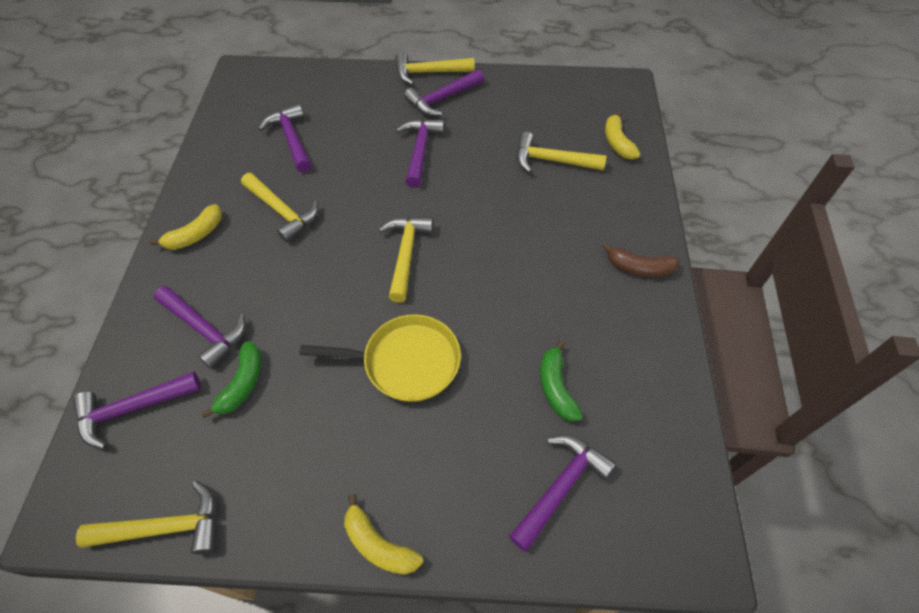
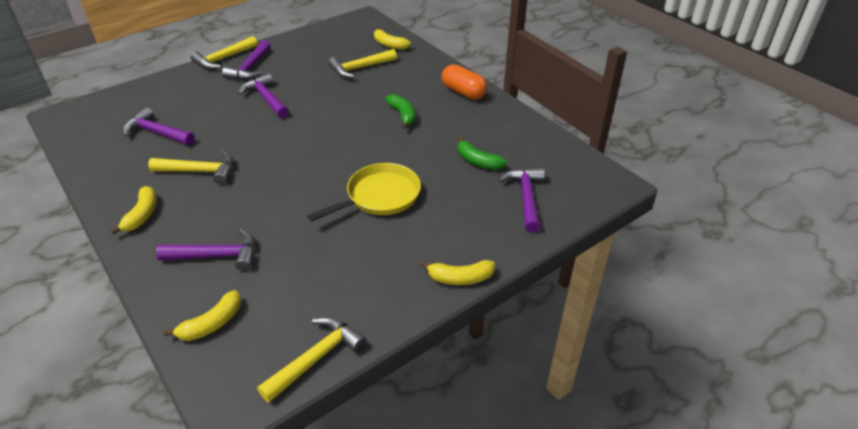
camera: 40 degrees left, 15 degrees down
purple hammer [73,372,201,449] -> yellow banana [164,290,241,341]
green banana [201,341,261,418] -> green banana moved to [385,94,415,129]
yellow hammer [378,217,434,303] -> none
brown banana [602,242,680,277] -> orange capsule [442,64,487,100]

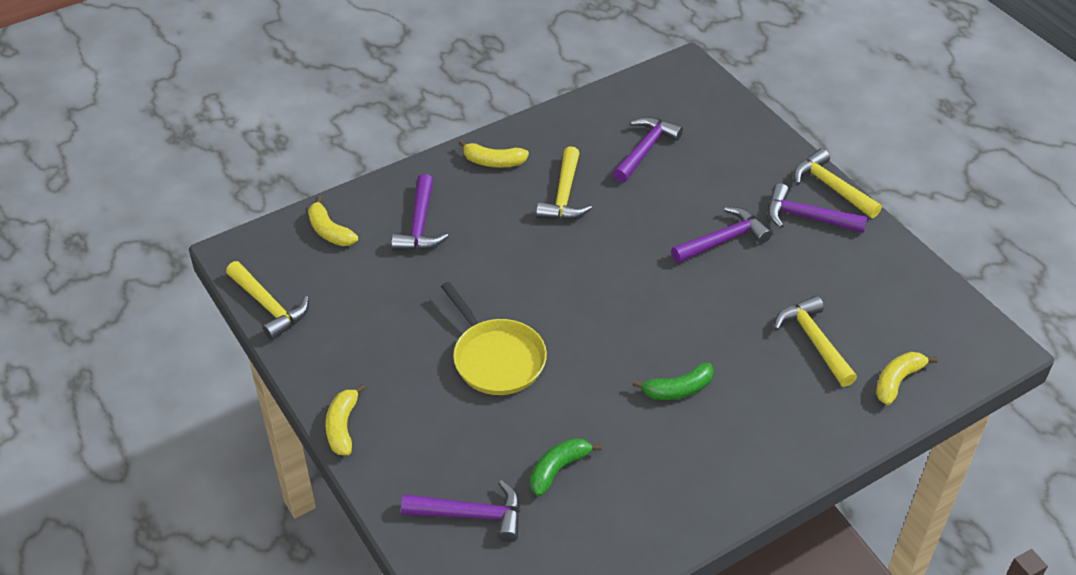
camera: 95 degrees right, 5 degrees up
orange capsule [442,64,487,100] -> none

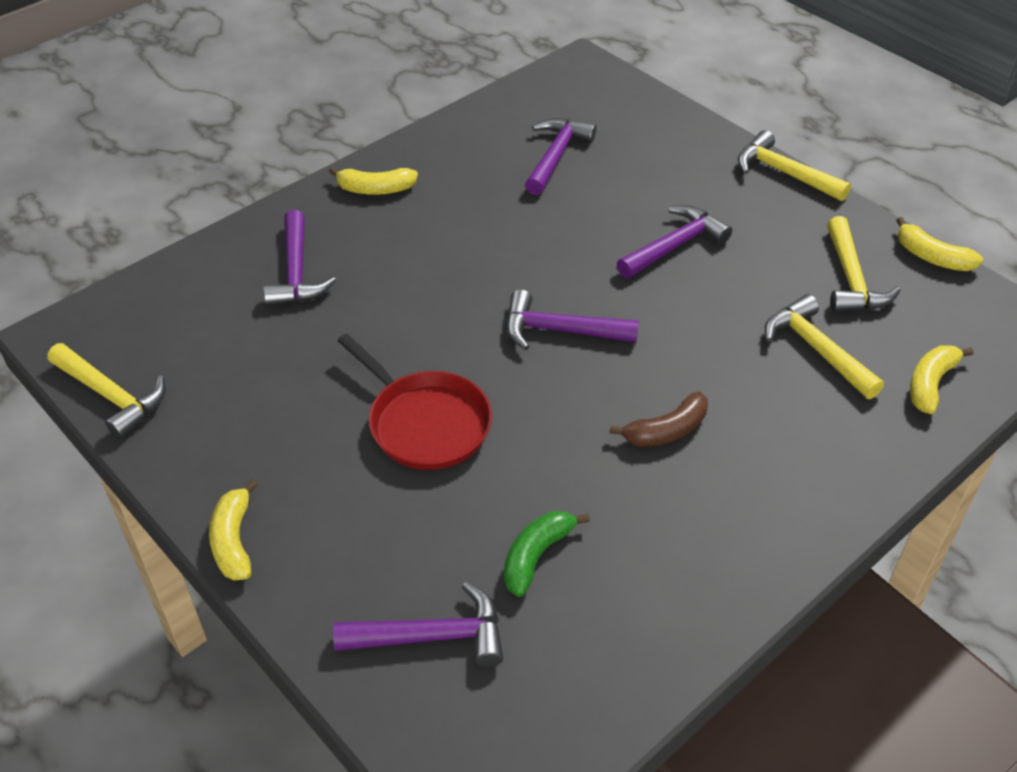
camera: 10 degrees left, 0 degrees up
yellow banana [308,196,358,246] -> yellow banana moved to [896,217,983,271]
yellow pan [441,282,547,395] -> red pan [338,334,492,470]
yellow hammer [536,146,592,220] -> yellow hammer moved to [827,216,901,312]
green banana [633,363,714,400] -> brown banana [609,391,708,447]
purple hammer [768,183,868,233] -> purple hammer moved to [506,289,639,350]

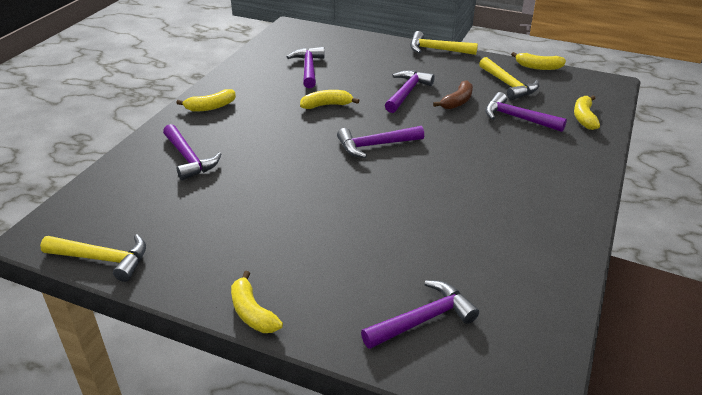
camera: 25 degrees left, 10 degrees down
red pan [338,334,492,470] -> none
green banana [504,511,590,597] -> none
brown banana [609,391,708,447] -> brown banana moved to [433,80,473,109]
yellow hammer [765,294,884,399] -> purple hammer [485,92,567,132]
none -> yellow banana [300,90,360,109]

